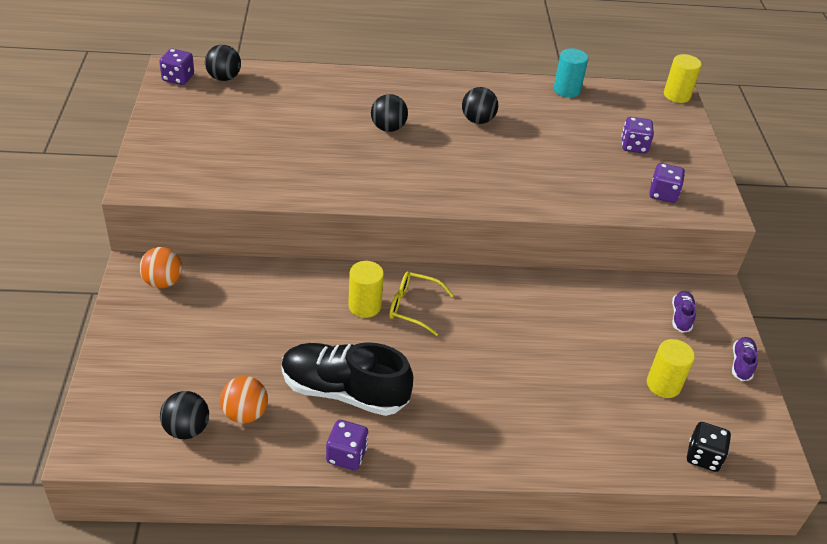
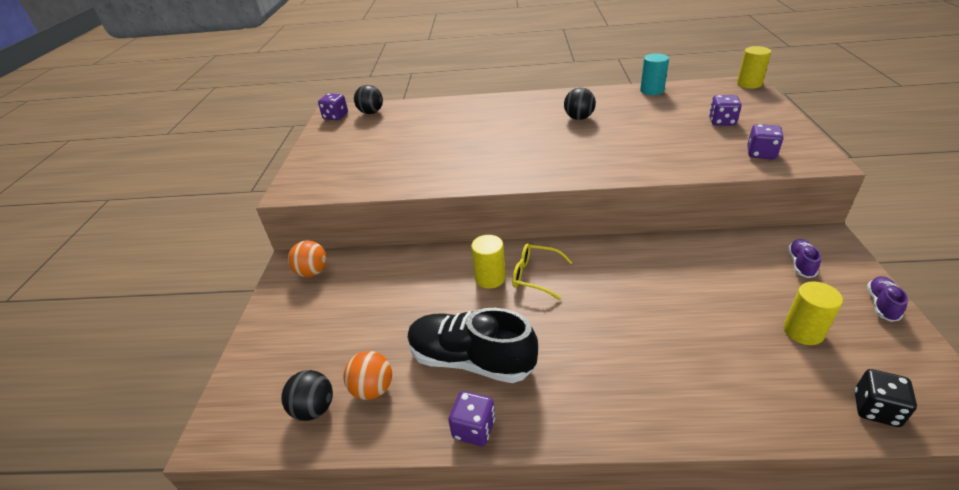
camera: 10 degrees right, 5 degrees down
black ball [371,94,408,132] -> none

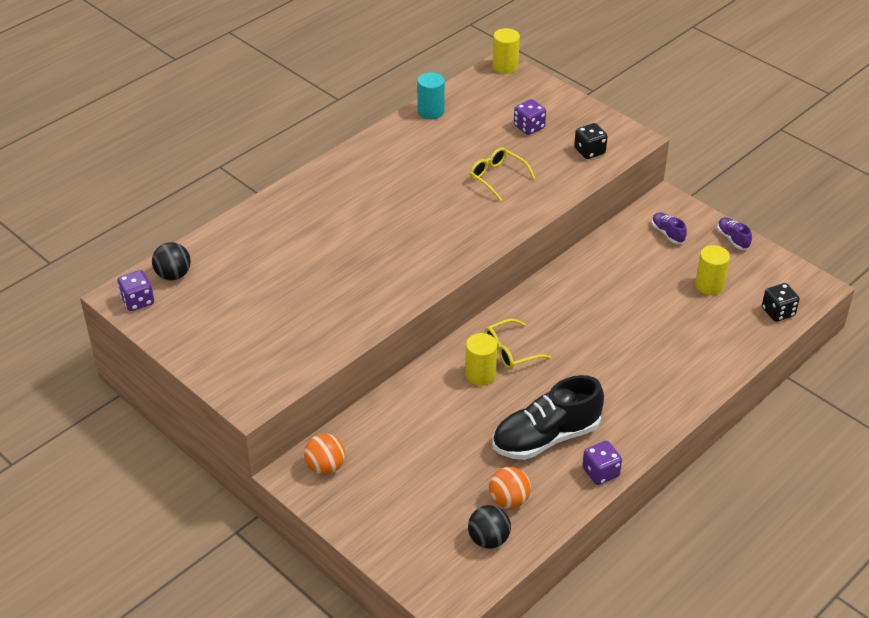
camera: 50 degrees left, 5 degrees up
black ball [564,88,596,120] -> none
purple dice [747,124,784,159] -> black dice [574,123,608,159]
none -> yellow glasses [470,147,535,201]

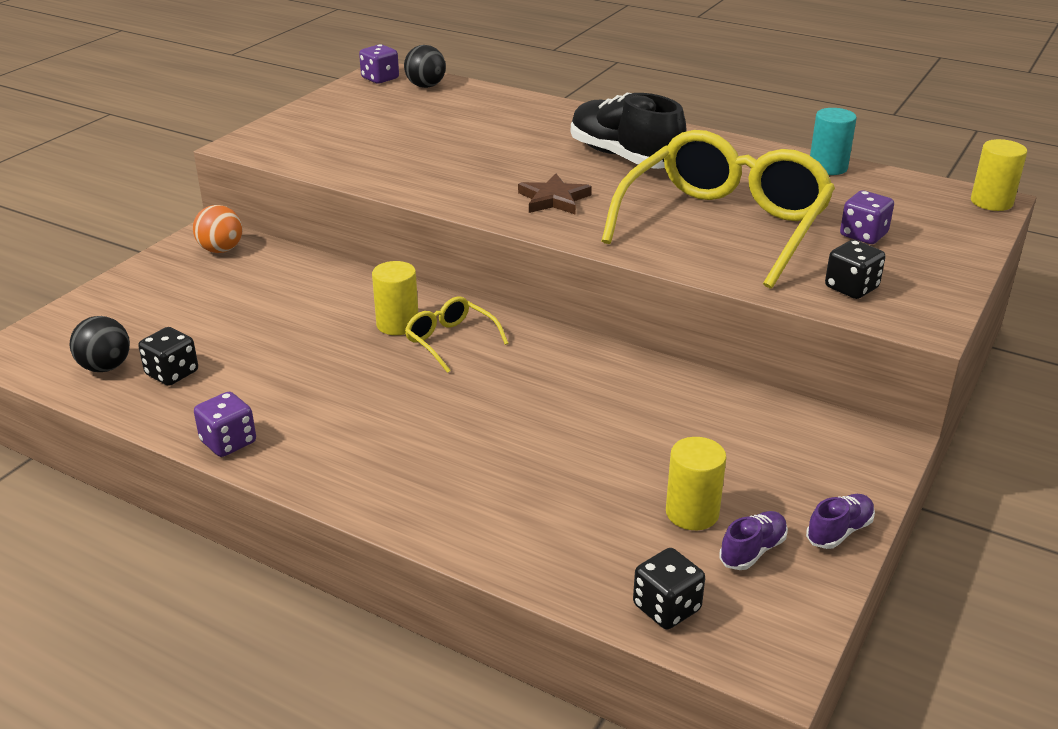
camera: 75 degrees right, 10 degrees down
yellow glasses [470,147,535,201] -> yellow glasses [602,130,835,289], size x2.31
orange ball [489,467,531,509] -> black dice [138,327,198,386]
black shoe [492,375,604,460] -> black shoe moved to [571,93,687,169]
purple shoe [652,212,687,244] -> purple shoe moved to [719,511,788,570]
none -> brown star [518,174,592,215]

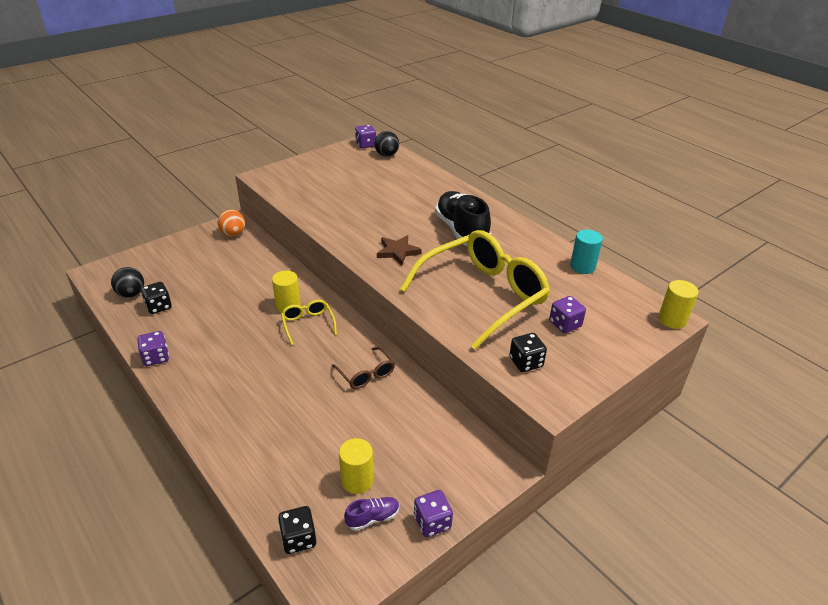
camera: 20 degrees right, 5 degrees up
purple shoe [806,494,875,549] -> purple dice [414,490,453,537]
none -> brown glasses [332,347,395,389]

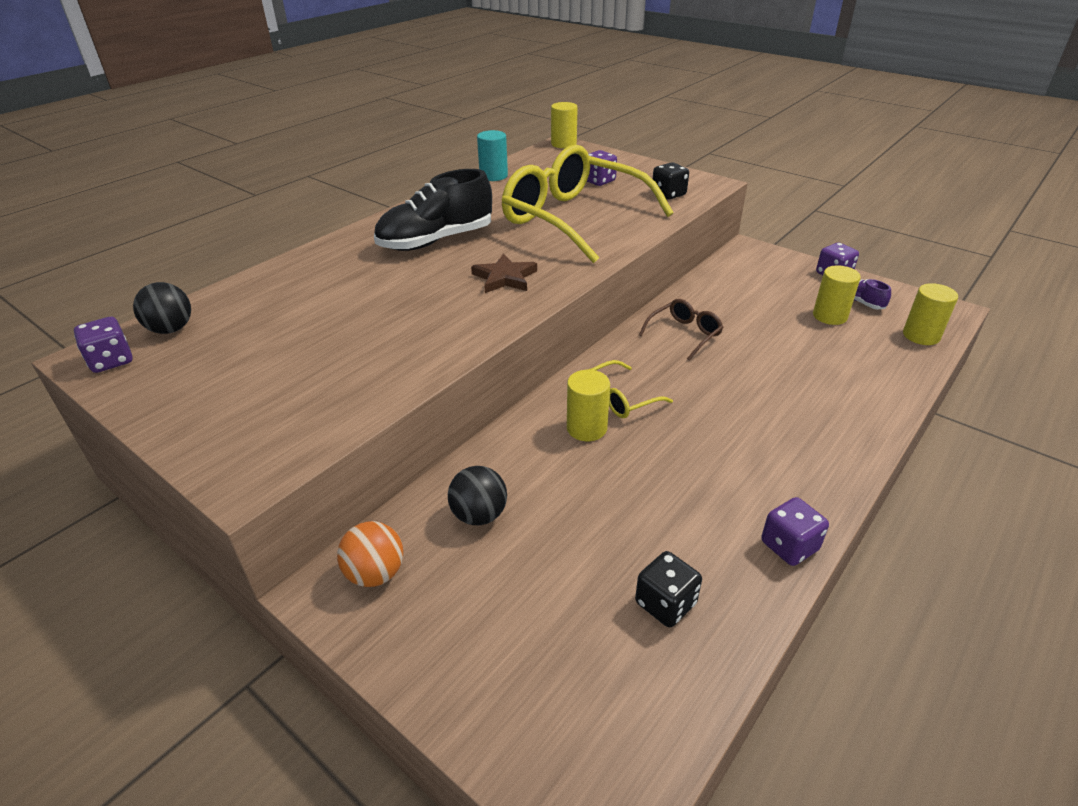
camera: 100 degrees left, 0 degrees up
black ball [111,267,144,298] -> black ball moved to [448,466,507,525]
black dice [278,506,316,554] -> yellow cylinder [903,283,958,345]

